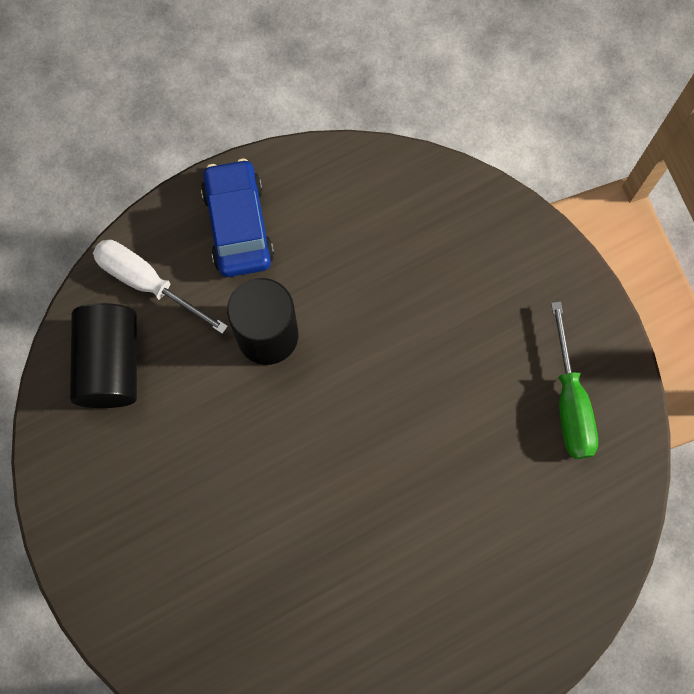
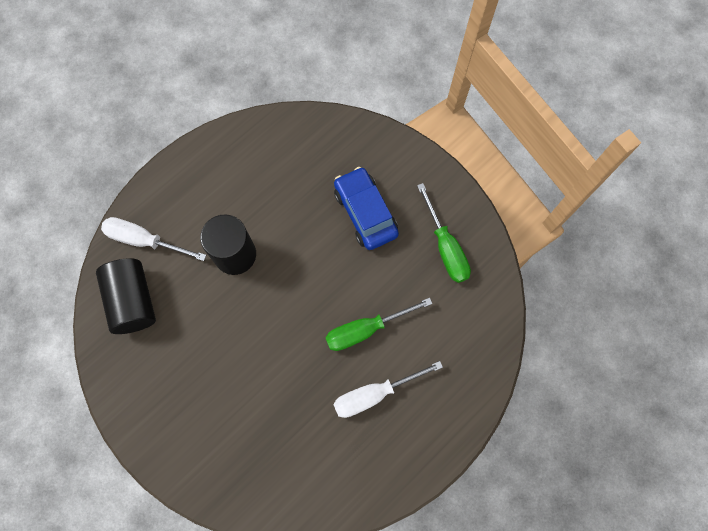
camera: 15 degrees left, 0 degrees up
blue car [201,159,274,277] -> blue car moved to [334,167,399,250]
none -> green screwdriver [325,298,432,351]
none -> white screwdriver [333,361,443,418]

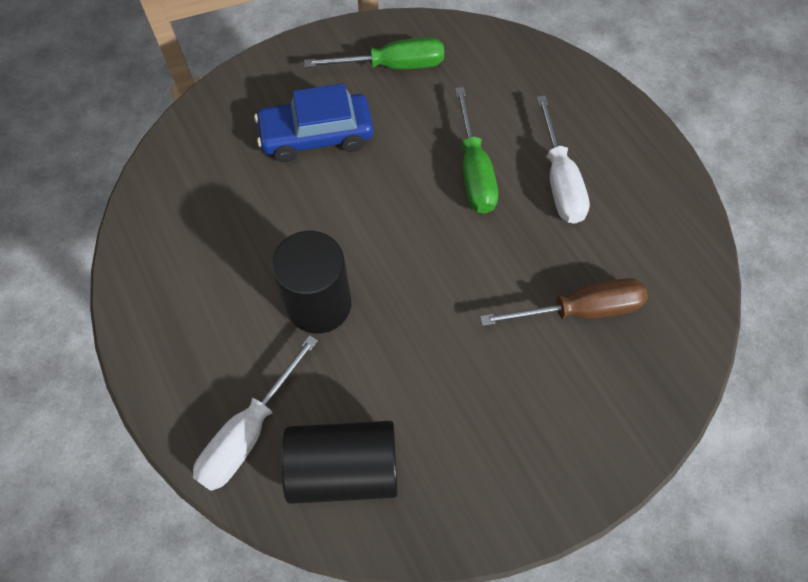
camera: 75 degrees left, 10 degrees down
none -> brown screwdriver [480,278,648,326]

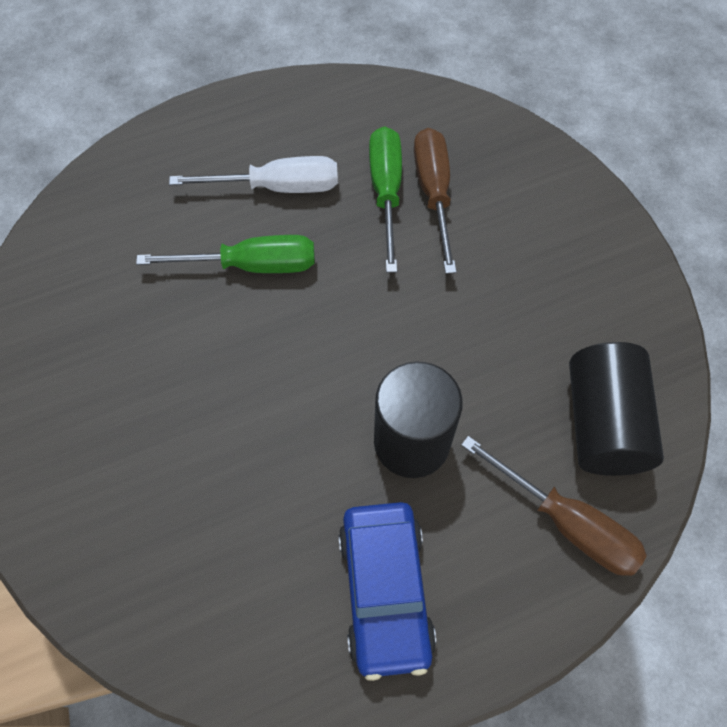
camera: 85 degrees left, 0 degrees up
white screwdriver [193,335,318,491] -> brown screwdriver [461,436,647,576]
blue car [254,83,373,162] -> blue car moved to [338,502,436,681]
green screwdriver [304,37,444,69] -> green screwdriver moved to [369,126,402,273]

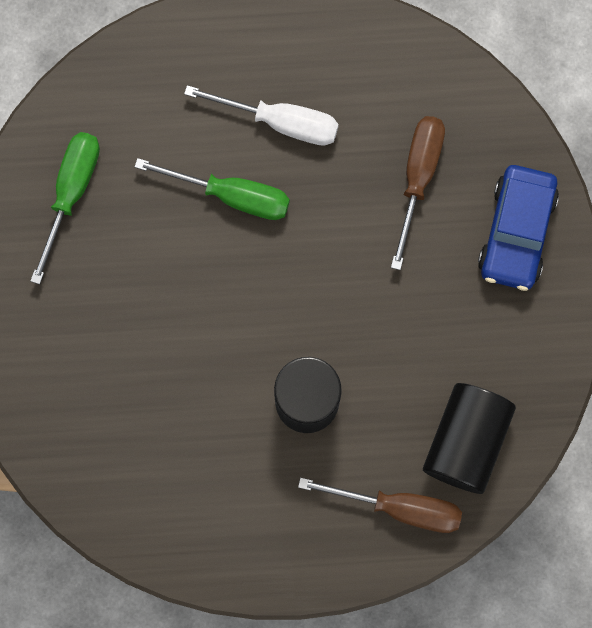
camera: 20 degrees right, 15 degrees up
blue car [338,502,436,681] -> blue car moved to [478,165,559,291]
green screwdriver [369,126,402,273] -> green screwdriver moved to [30,132,100,284]
brown screwdriver [461,436,647,576] -> brown screwdriver turned 45 degrees counterclockwise [298,478,462,533]

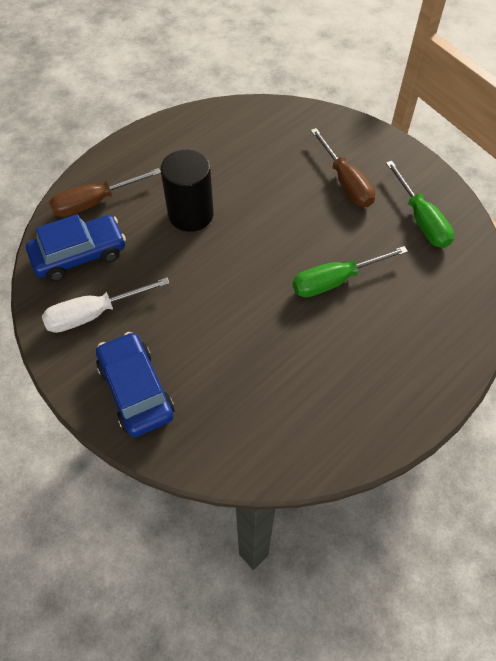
camera: 140 degrees right, 20 degrees down
white screwdriver [184,85,339,146] -> white screwdriver moved to [42,277,170,333]
brown screwdriver [391,116,445,270] -> brown screwdriver moved to [310,128,375,207]
black cylinder [423,383,516,494] -> blue car [26,214,126,282]

